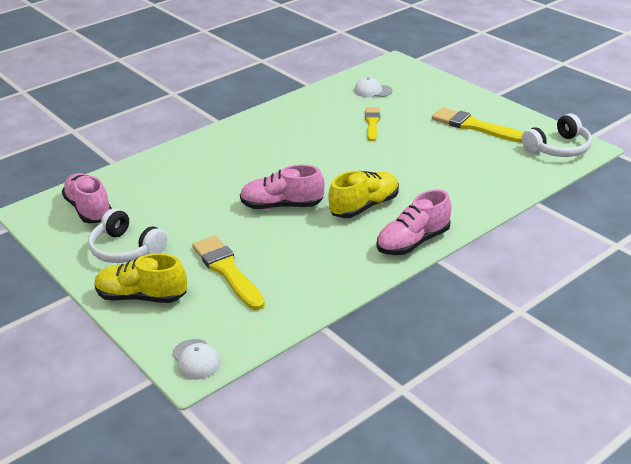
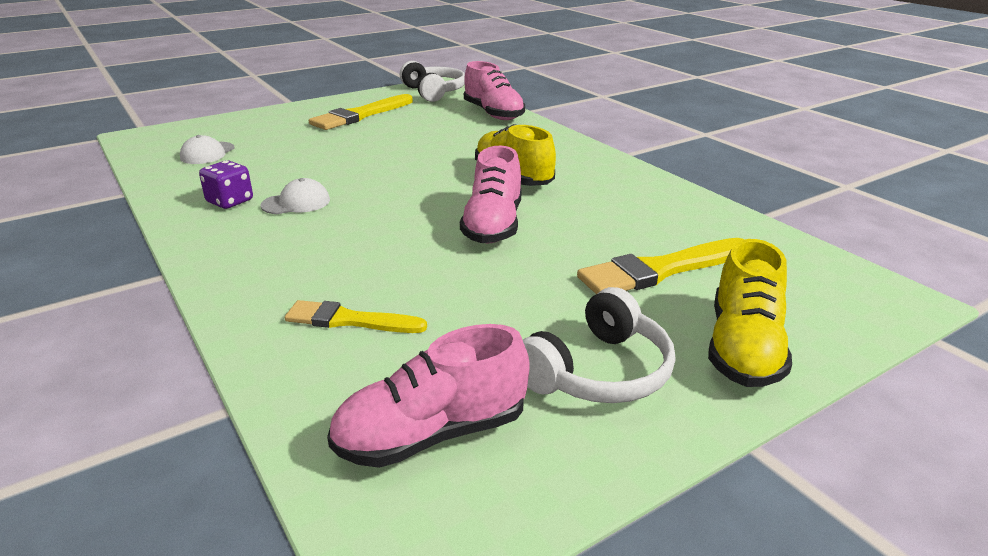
camera: 85 degrees left, 5 degrees down
white cap [172,339,221,380] -> white cap moved to [261,178,330,214]
yellow brush [365,107,380,141] -> yellow brush moved to [285,300,427,333]
pink shoe [377,189,451,255] -> pink shoe moved to [464,61,525,120]
none -> purple dice [199,160,253,209]

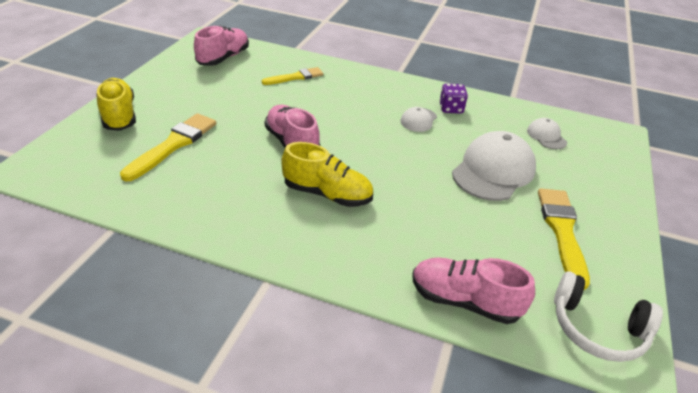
camera: 140 degrees right, 10 degrees up
white headphones [523,287,675,403] -> none
none -> white cap [452,131,536,201]

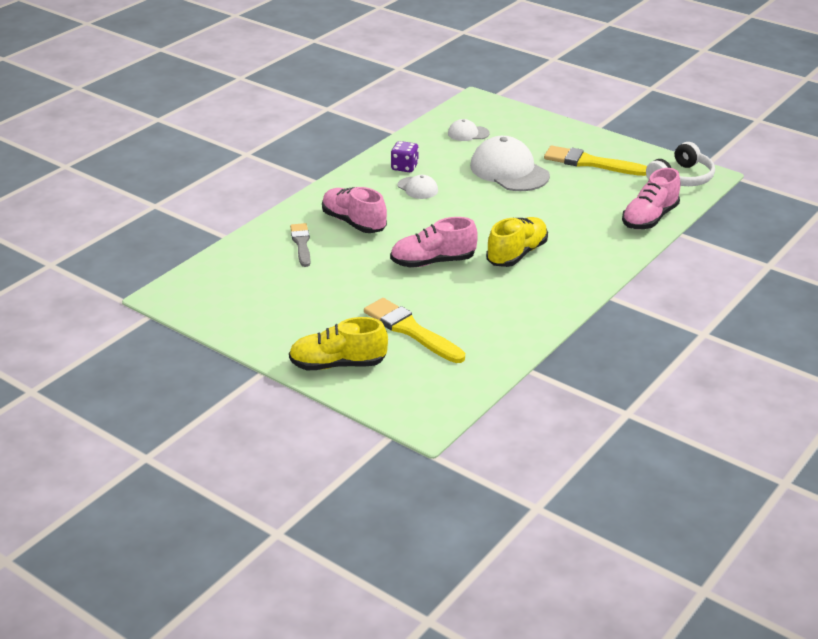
camera: 70 degrees left, 5 degrees down
pink shoe [194,26,249,66] -> pink shoe moved to [322,187,387,233]
yellow brush [262,67,323,85] -> grey brush [290,223,311,267]

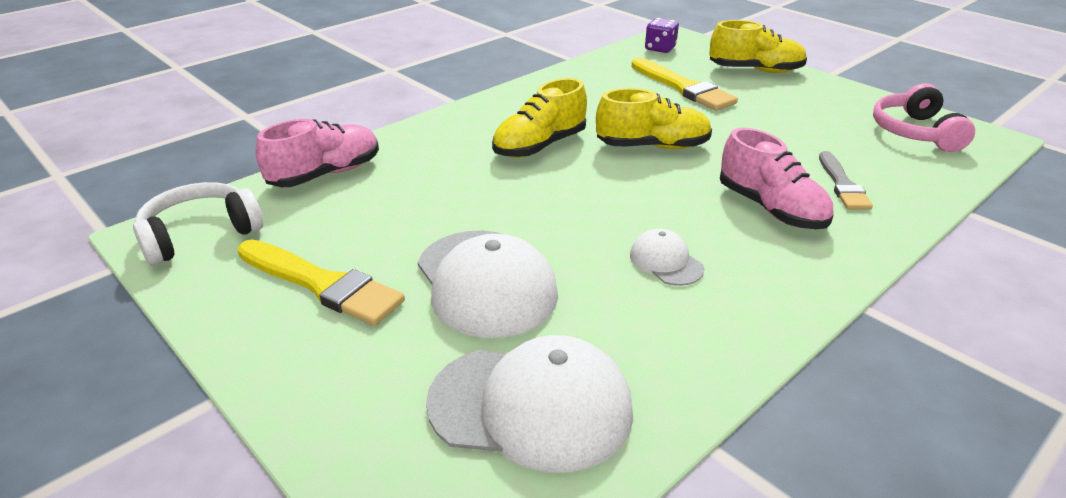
camera: 170 degrees left, 0 degrees up
pink shoe [390,217,478,267] -> yellow shoe [596,88,712,149]
purple dice [391,141,419,172] -> purple dice moved to [645,18,679,53]
white cap [448,119,490,141] -> white cap [426,335,633,473], size x2.01
none -> pink headphones [873,84,975,152]

